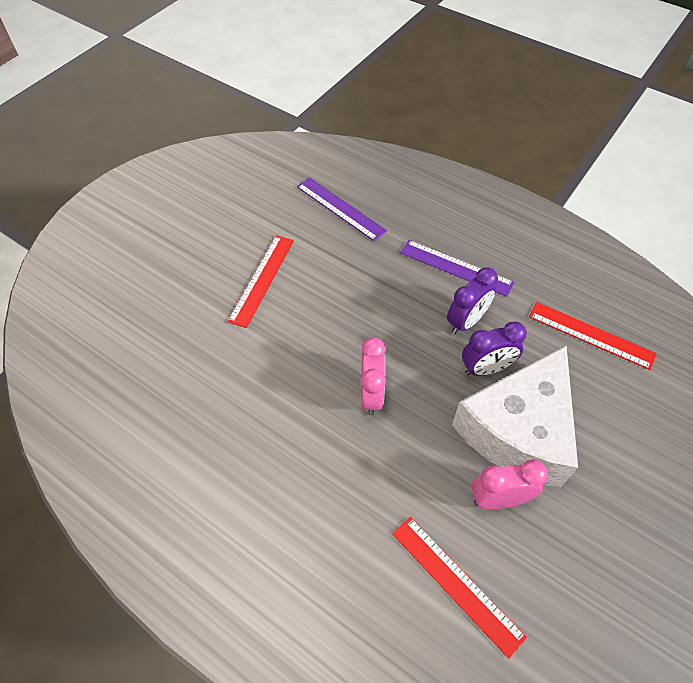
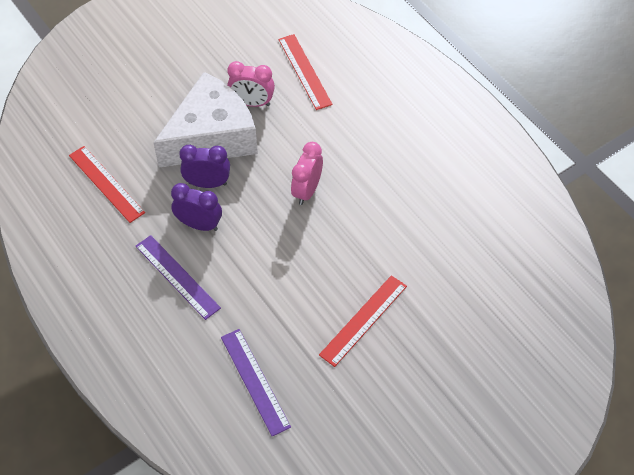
camera: 160 degrees left, 0 degrees up
purple clock [447,268,498,334] -> purple clock turned 45 degrees clockwise [171,183,222,231]

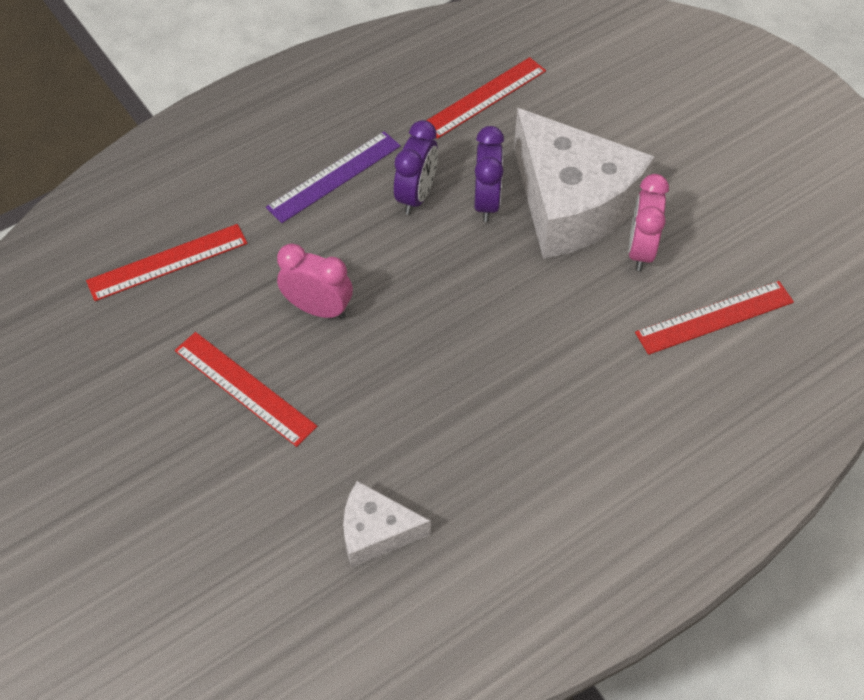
camera: 90 degrees right, 0 degrees up
purple ruler [221,329,291,436] -> red ruler [86,224,248,301]
pink clock [291,142,323,205] -> pink clock moved to [277,243,353,319]
none -> white cheese [343,481,431,567]

